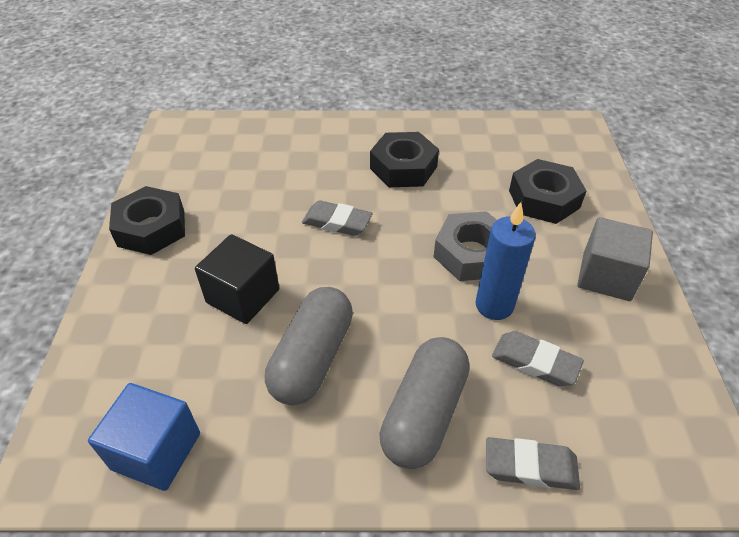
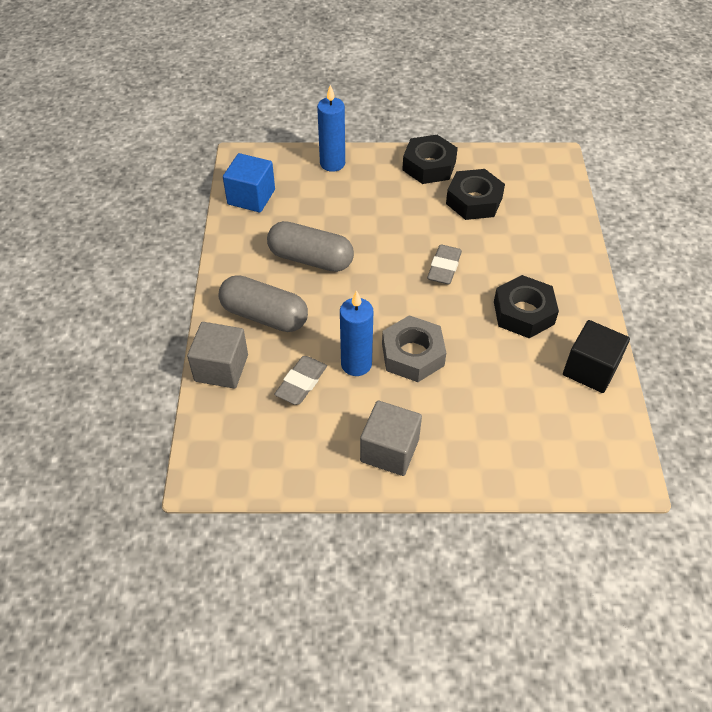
camera: 90 degrees right, 5 degrees up
black cube [195,234,279,324] -> black cube moved to [563,320,630,393]
grey eraser [486,437,580,490] -> grey cube [187,322,248,388]
black nut [509,159,587,224] -> black nut moved to [446,169,505,220]
none -> blue candle [317,85,345,172]

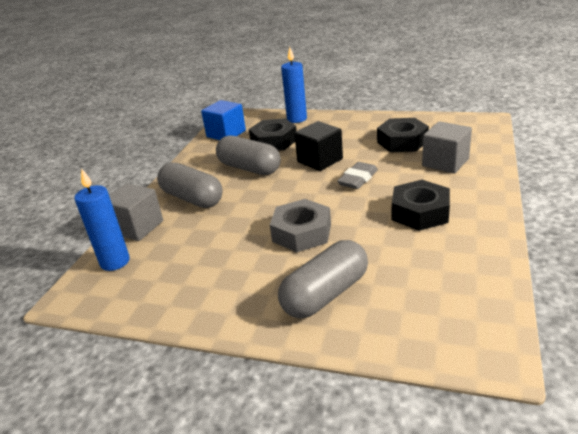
camera: 20 degrees right, 20 degrees down
grey eraser [274,356,327,405] -> none
blue candle [340,290,373,376] -> blue candle moved to [74,168,130,271]
grey cube [360,400,422,476] -> grey cube moved to [422,121,472,173]
black nut [402,135,458,184] -> black nut moved to [249,118,297,151]
black cube [563,320,630,393] -> black cube moved to [294,121,343,171]
none -> grey capsule [278,240,368,318]

